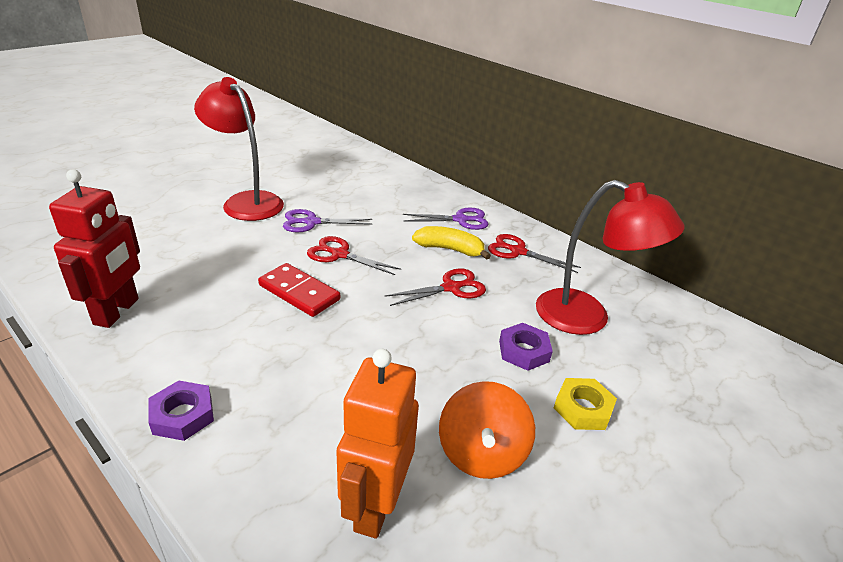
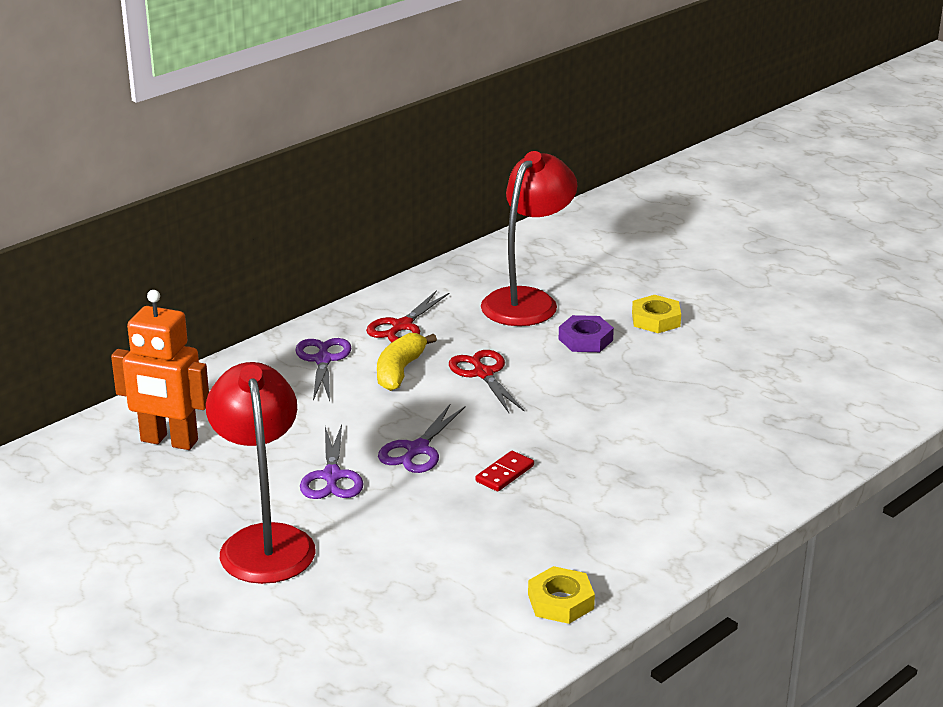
camera: 85 degrees left, 5 degrees down
red robot [49,169,140,328] -> yellow nut [528,566,595,624]
purple nut [148,380,214,441] -> none
red lamp [194,77,284,221] -> red lamp turned 120 degrees clockwise [206,362,316,584]
red domino [258,263,340,317] -> red domino [476,451,534,491], size x0.61
red scissors [307,236,401,275] -> purple scissors [378,403,465,473]
orange robot [336,349,419,539] -> orange robot moved to [111,290,209,450]
orange spinning top [439,381,535,479] -> none

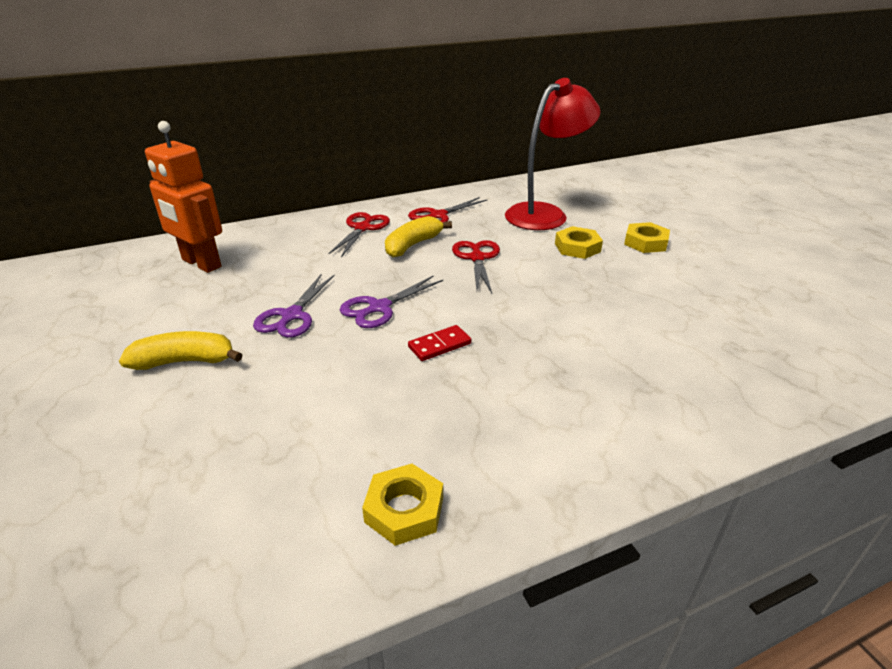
camera: 20 degrees right, 5 degrees up
red lamp [206,362,316,584] -> yellow banana [119,331,242,370]
purple scissors [295,338,352,401] -> red scissors [329,212,390,257]
purple nut [559,315,614,352] -> yellow nut [555,226,603,259]

